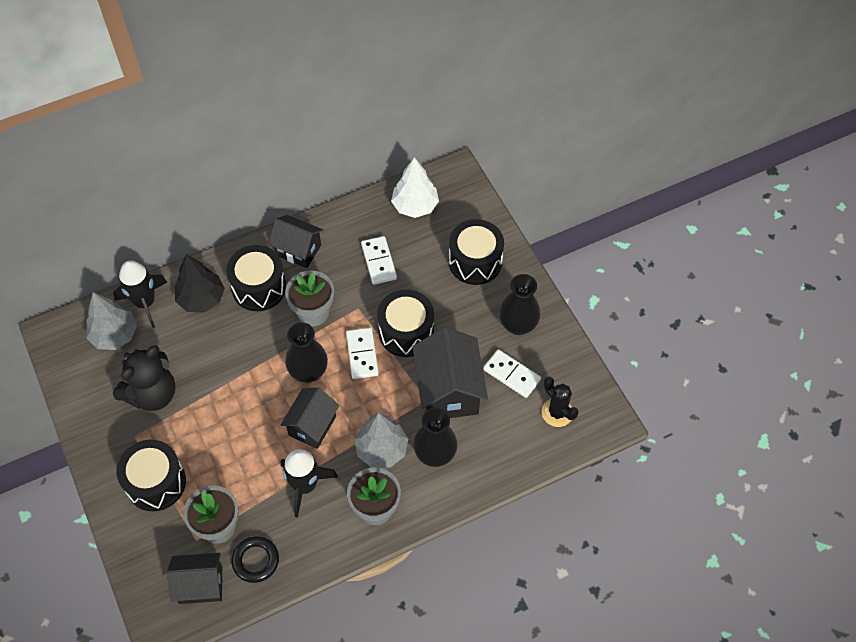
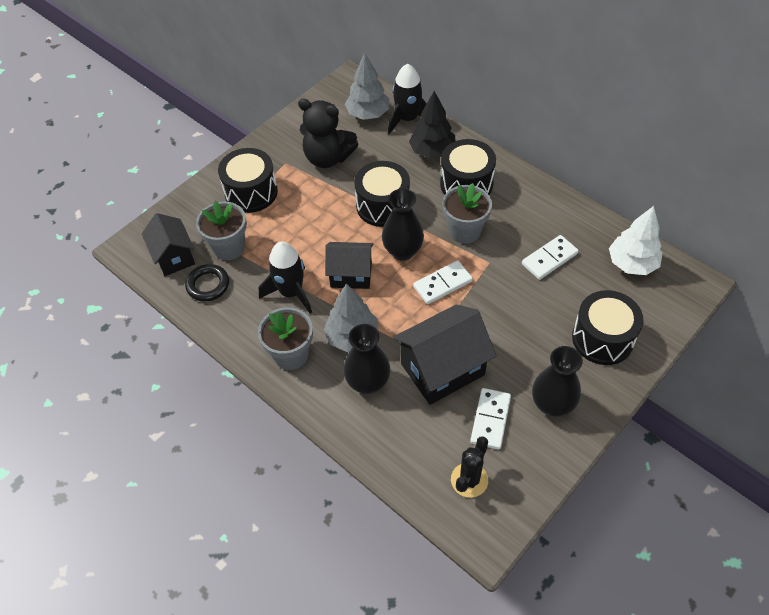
camera: 70 degrees right, 5 degrees down
black house [268,215,323,268] -> none
black drum [377,289,434,357] -> black drum moved to [354,161,410,227]

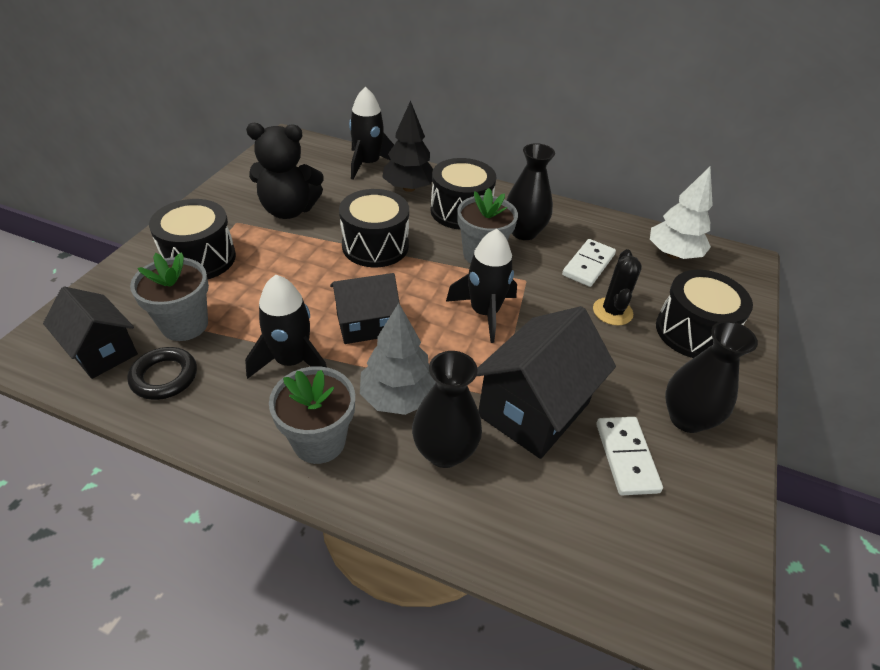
camera: 25 degrees left, 10 degrees down
grey tree [345,53,389,120] -> none
black vase [382,189,424,261] -> black vase moved to [506,143,555,240]
white domino [413,261,473,304] -> black rocket [446,229,517,343]
black cactus [451,436,488,498] -> black cactus moved to [593,249,642,326]

